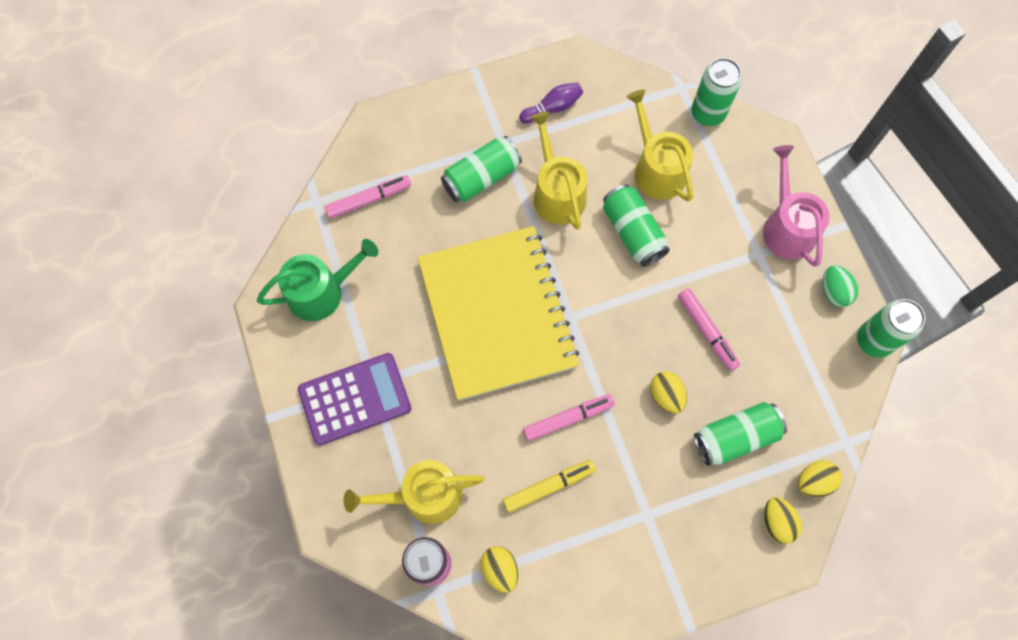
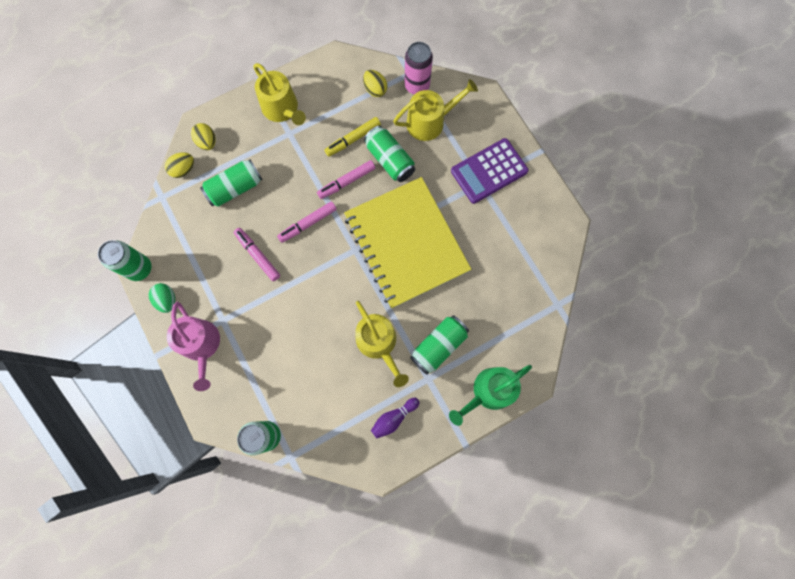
camera: 170 degrees right, 5 degrees up
green watering can [257,239,378,321] -> green watering can moved to [449,365,532,426]
pink marker [325,175,411,219] -> pink marker moved to [277,201,337,243]
green can [603,184,670,267] -> green can moved to [364,126,415,182]
yellow watering can [626,90,693,202] -> yellow watering can moved to [254,63,306,125]
yellow egg [650,371,687,414] -> none

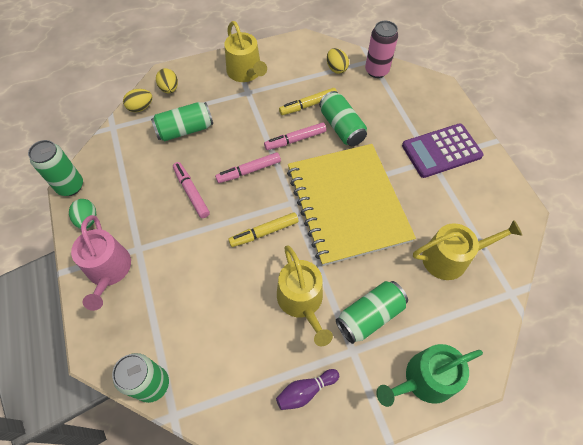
camera: 10 degrees right, 15 degrees down
yellow watering can [393,79,478,141] -> yellow watering can moved to [413,220,522,280]
none -> yellow marker [228,212,299,247]

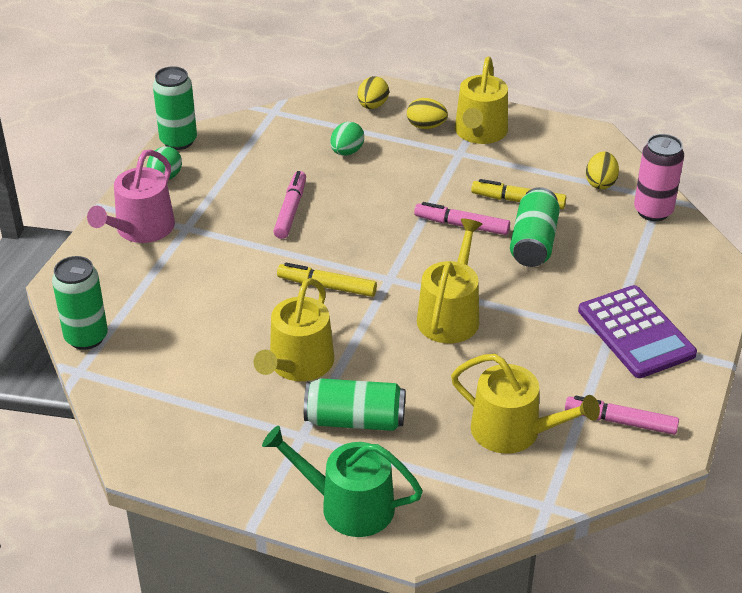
camera: 40 degrees right, 20 degrees down
yellow egg [123,89,152,112] -> yellow egg moved to [407,98,448,129]
green can [151,102,213,141] -> green egg [330,122,364,156]
pink marker [215,152,281,183] -> pink marker moved to [565,396,679,435]
purple bowling pin [276,369,339,410] -> none
yellow notebook [287,144,416,266] -> yellow watering can [417,218,482,343]
purple calculator [402,123,483,178] -> purple calculator turned 135 degrees counterclockwise [578,285,697,378]

